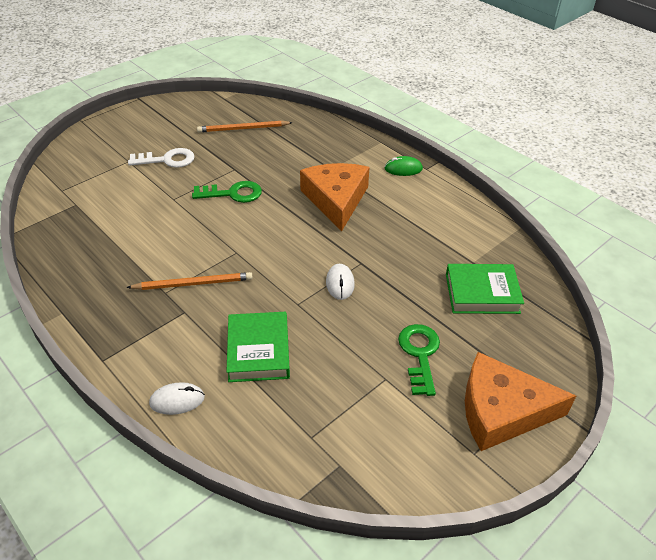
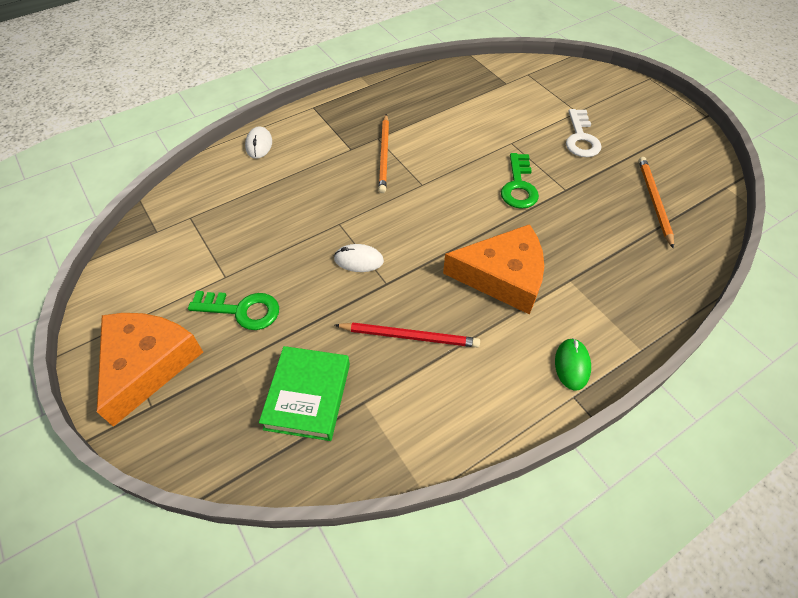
camera: 100 degrees right, 10 degrees up
green book [227,312,290,382] -> none
none -> red pencil [335,322,480,348]

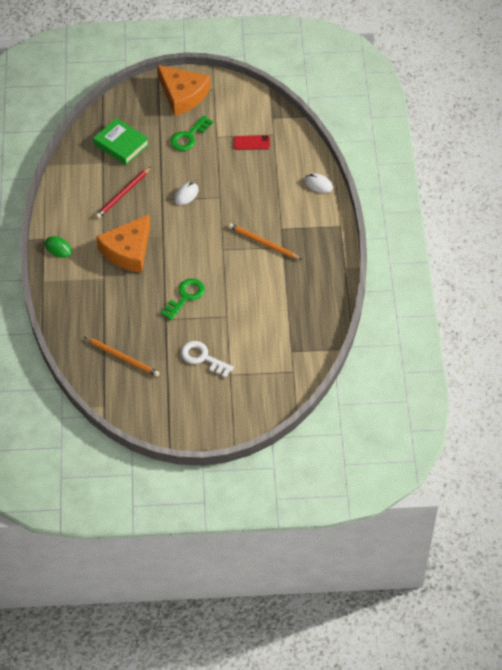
camera: 120 degrees right, 0 degrees up
green key [501,153,539,209] -> green key turned 90 degrees clockwise [161,278,205,320]
none -> red phone [234,135,270,150]

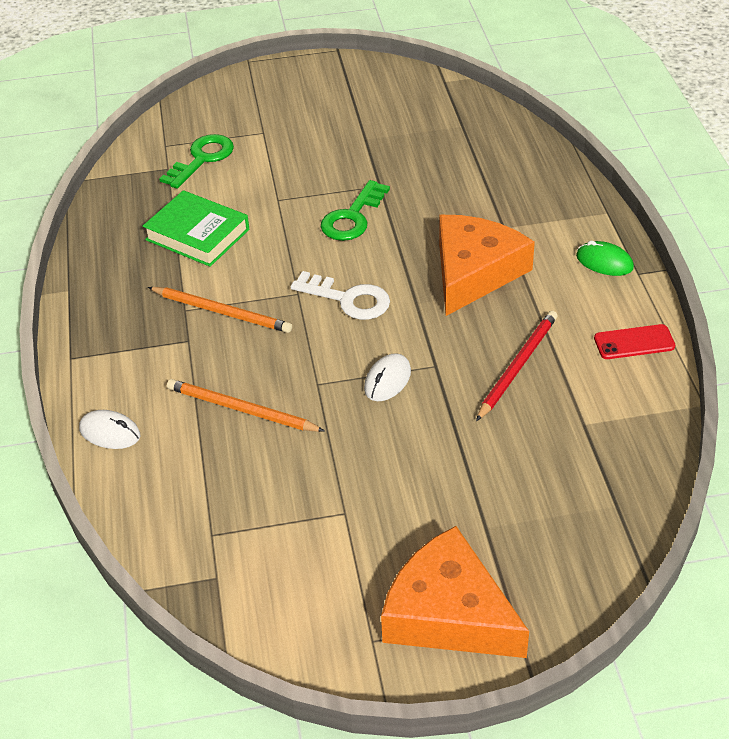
camera: 175 degrees right, 10 degrees down
orange pencil [84,337,159,377] -> orange pencil moved to [167,379,325,432]
green book [93,118,149,165] -> green book moved to [143,190,249,267]
green key [170,116,213,151] -> green key moved to [159,134,234,189]
white key [181,341,234,378] -> white key moved to [291,271,390,320]
red phone [234,135,270,150] -> red phone moved to [594,324,675,359]

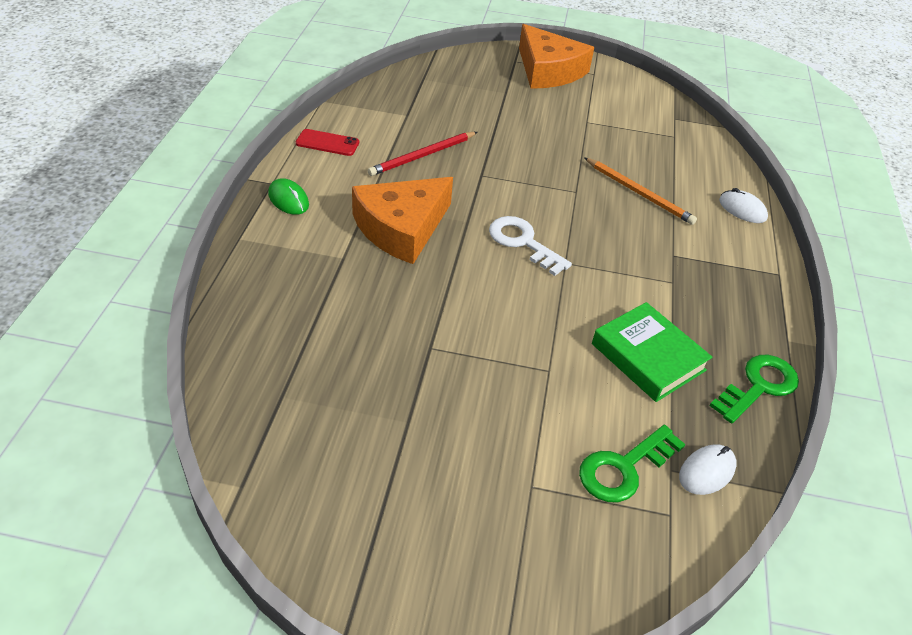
camera: 165 degrees left, 0 degrees up
orange pencil [148,287,292,333] -> none
green key [321,180,390,241] -> green key moved to [710,355,799,424]
white mouse [364,353,411,401] -> white mouse moved to [679,444,737,495]

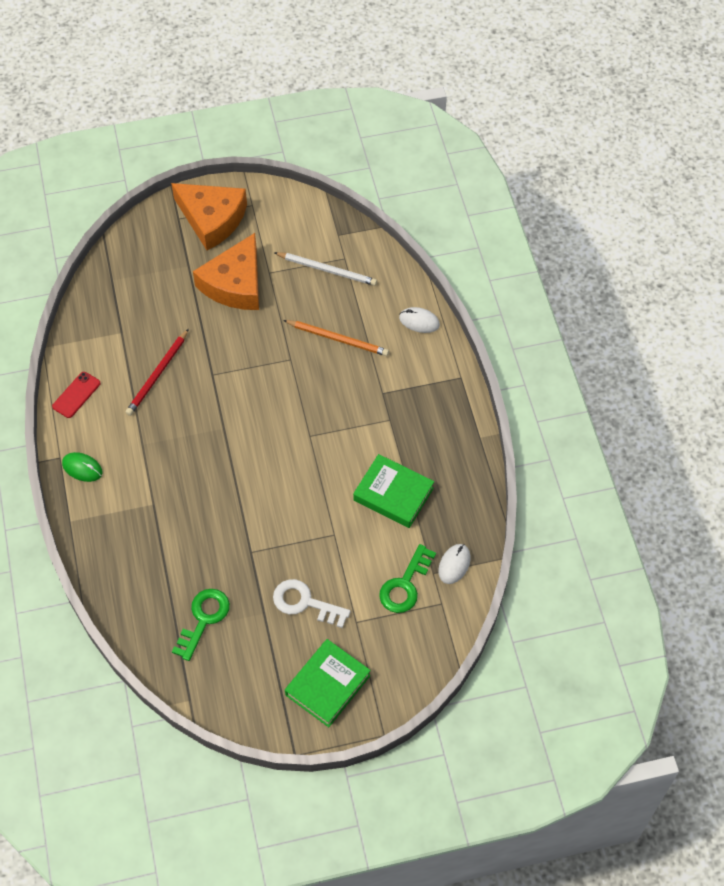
camera: 20 degrees left, 15 degrees up
red phone [296,129,359,156] -> red phone turned 45 degrees counterclockwise [52,372,101,418]
orange cheese [352,177,453,264] -> orange cheese moved to [193,233,259,310]
white key [489,216,572,276] -> white key moved to [273,579,351,628]
green key [710,355,799,424] -> green key moved to [172,589,230,661]
none -> white pencil [274,252,377,286]
none -> green book [285,639,371,727]

